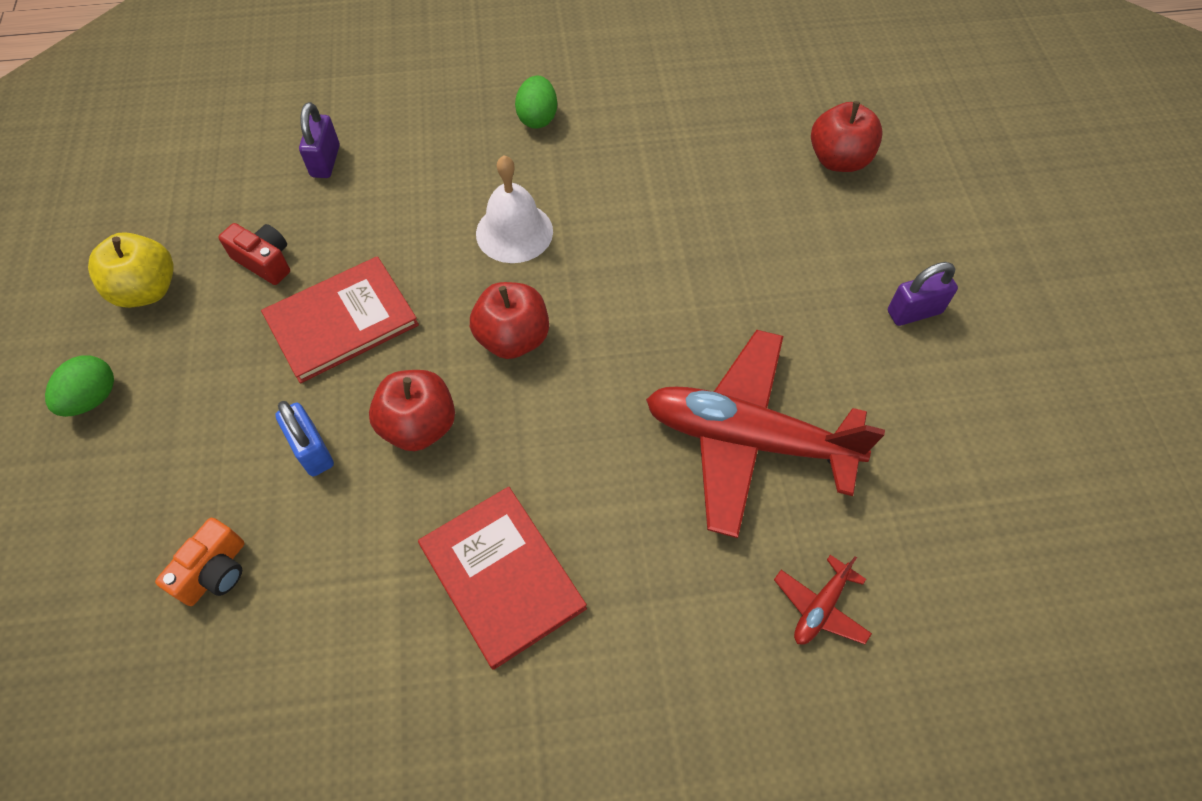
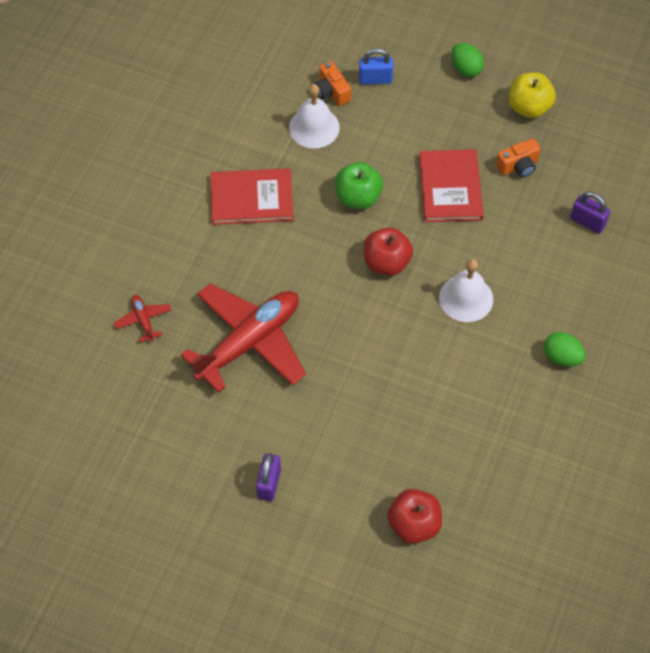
camera: 120 degrees right, 0 degrees up
red camera [218,223,290,285] -> orange camera [496,138,541,177]
blue padlock [275,401,334,476] -> blue padlock moved to [359,48,393,85]
red apple [369,370,455,451] -> green apple [335,162,383,209]
none -> white bell [289,84,340,148]

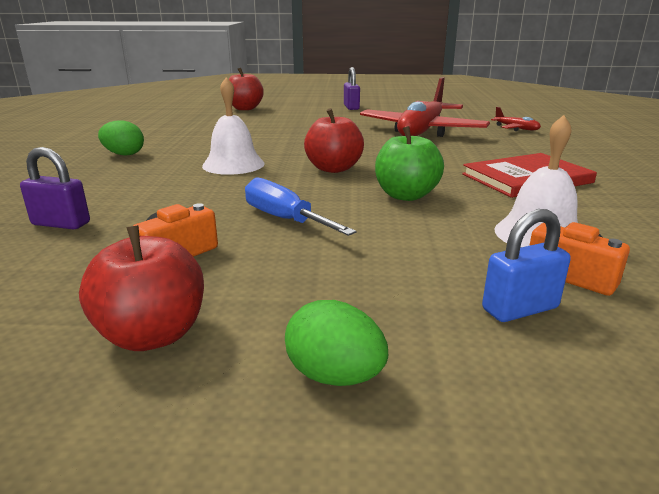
camera: 160 degrees right, 35 degrees down
red book [419,149,484,222] -> blue screwdriver [245,177,356,236]
yellow apple [509,72,556,118] -> red apple [79,225,204,351]

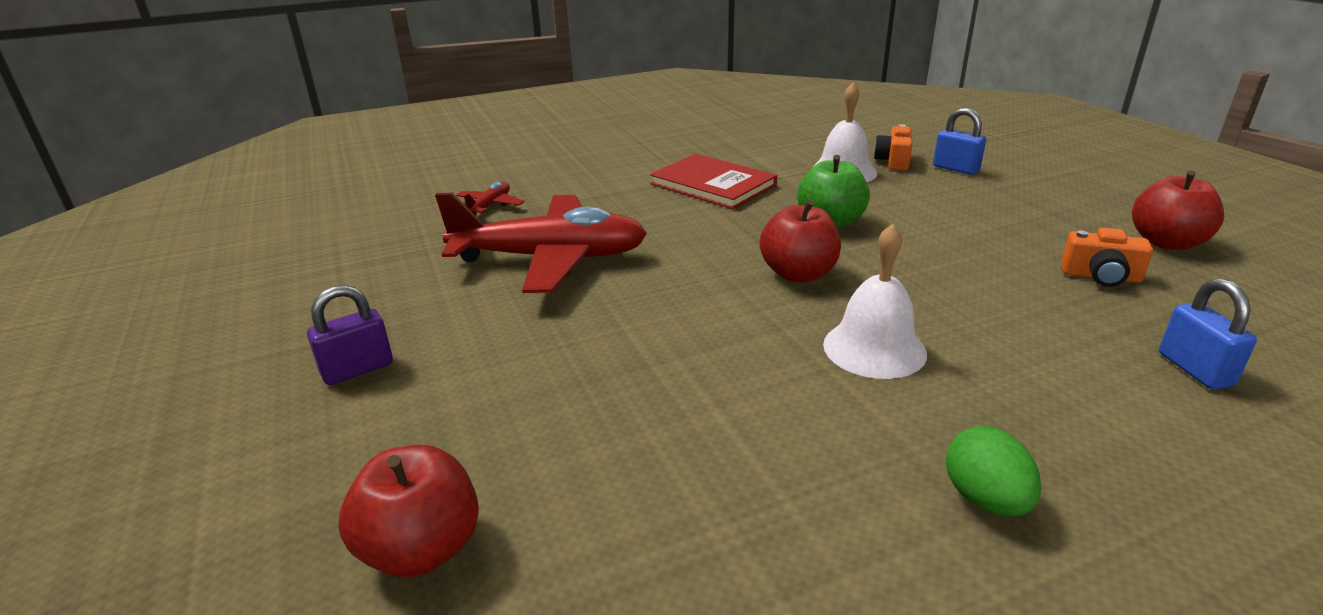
camera: 115 degrees left, 5 degrees up
purple padlock [20,147,90,229] -> blue padlock [1159,279,1257,390]
blue screwdriver [245,177,356,236] -> none
green egg [285,300,388,386] -> none

